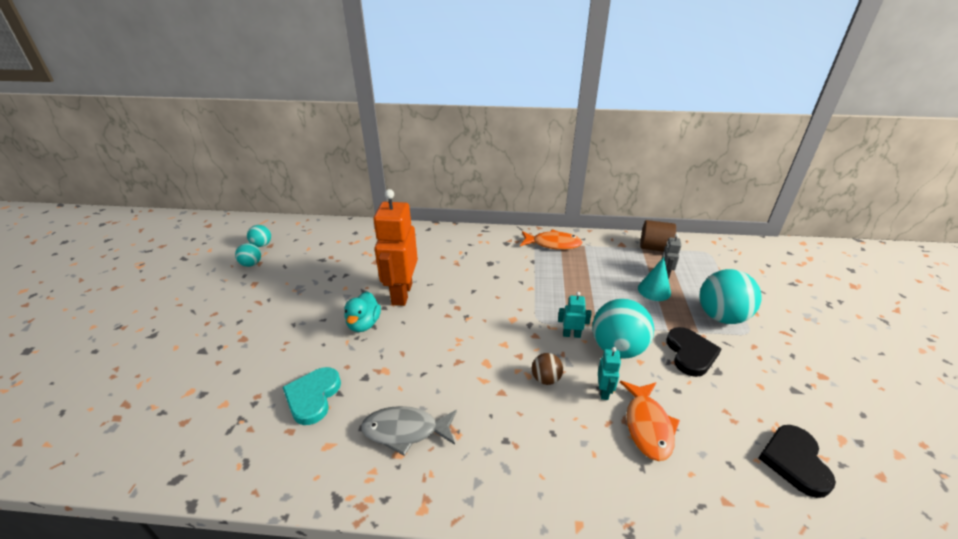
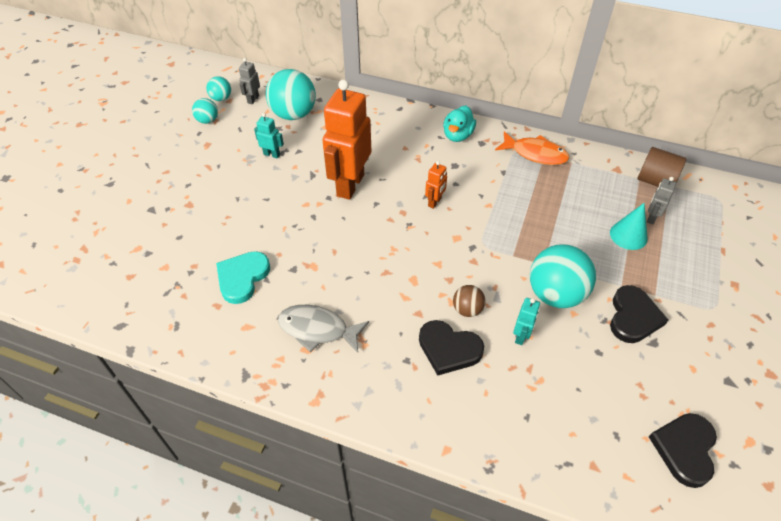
camera: 15 degrees right, 15 degrees up
turquoise duck [345,291,381,332] -> turquoise duck moved to [443,106,476,142]
turquoise robot [558,292,592,338] -> turquoise robot moved to [254,113,284,159]
orange fish [620,381,680,461] -> none
turquoise ball [700,269,762,324] -> turquoise ball moved to [266,69,316,120]
none -> grey robot [239,58,260,104]
none -> black heart [419,320,484,375]
none -> orange robot [425,161,447,209]

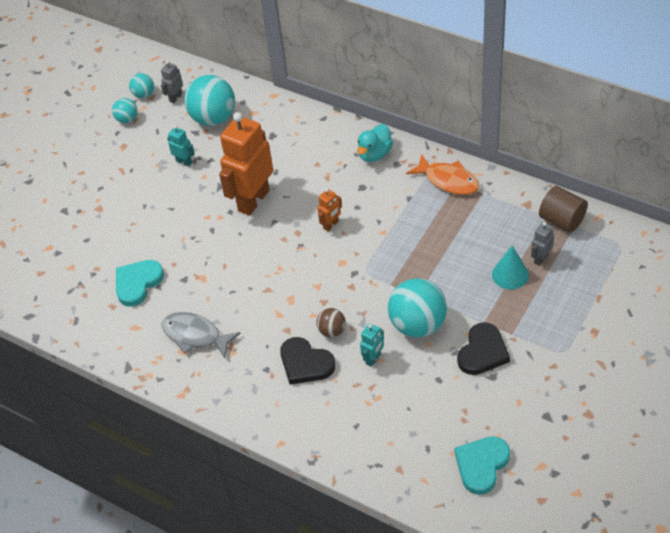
camera: 15 degrees right, 0 degrees up
black heart [649,413,717,488] -> turquoise heart [455,436,510,495]

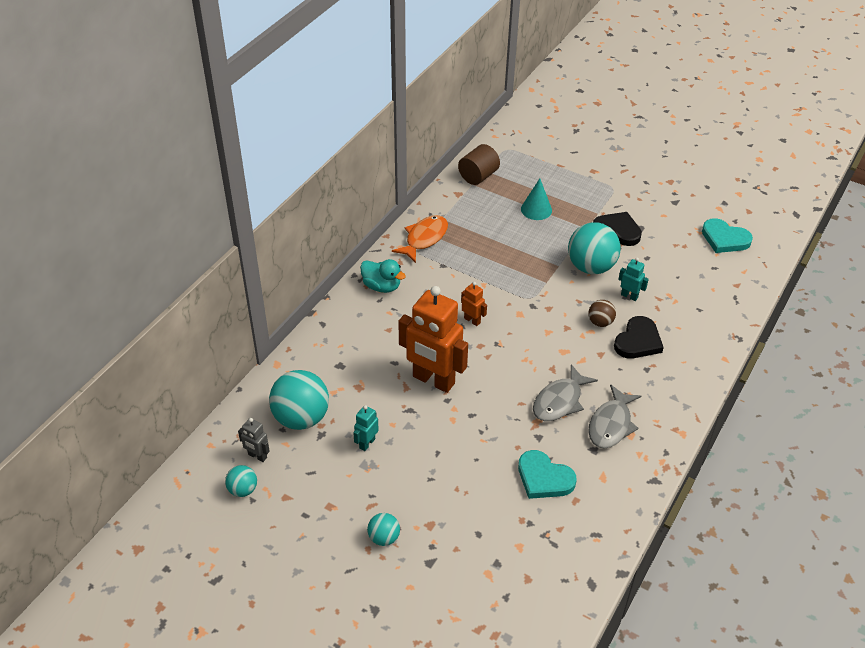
camera: 95 degrees left, 5 degrees down
turquoise ball [112,98,138,123] -> turquoise ball moved to [367,513,400,546]
grey robot [531,222,554,266] -> none
none -> grey fish [533,364,598,421]

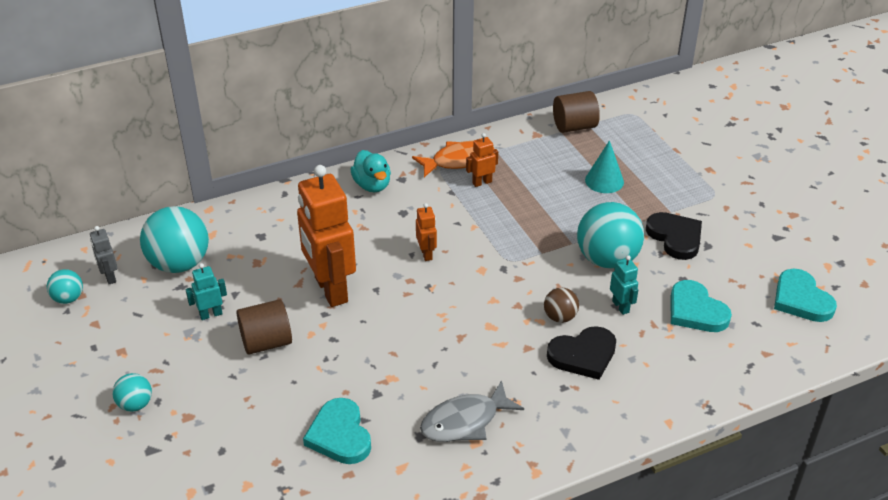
camera: 35 degrees right, 5 degrees down
grey fish [533,364,598,421] -> none
none -> brown cylinder [237,299,292,355]
none -> orange robot [466,133,498,187]
none -> turquoise heart [670,280,732,332]

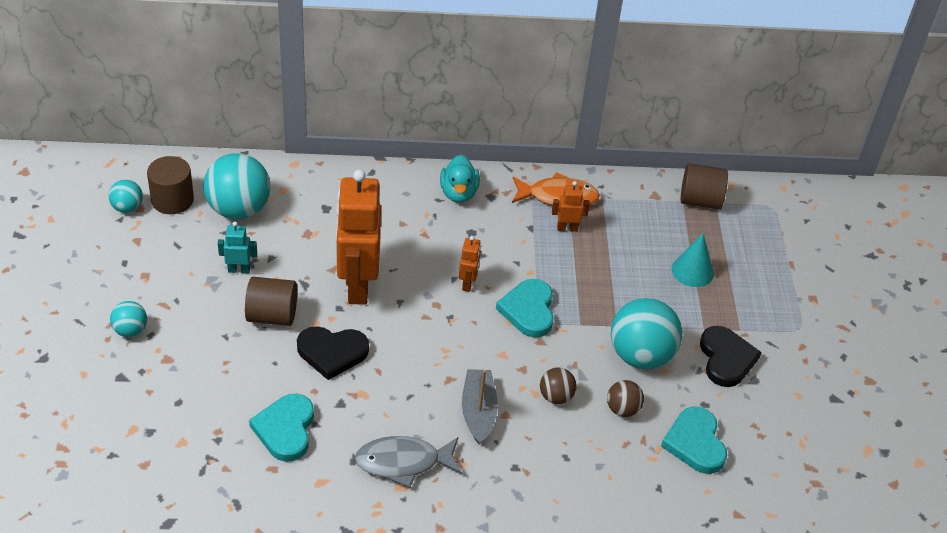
camera: 20 degrees right, 5 degrees up
grey robot [90,226,117,284] -> brown cylinder [147,156,194,214]
black heart [547,326,616,380] -> black heart moved to [297,326,369,380]
turquoise robot [610,255,638,315] -> brown ball [607,380,644,417]
turquoise heart [774,269,837,322] -> turquoise heart moved to [496,279,554,338]
none -> grey boat [462,369,498,445]

